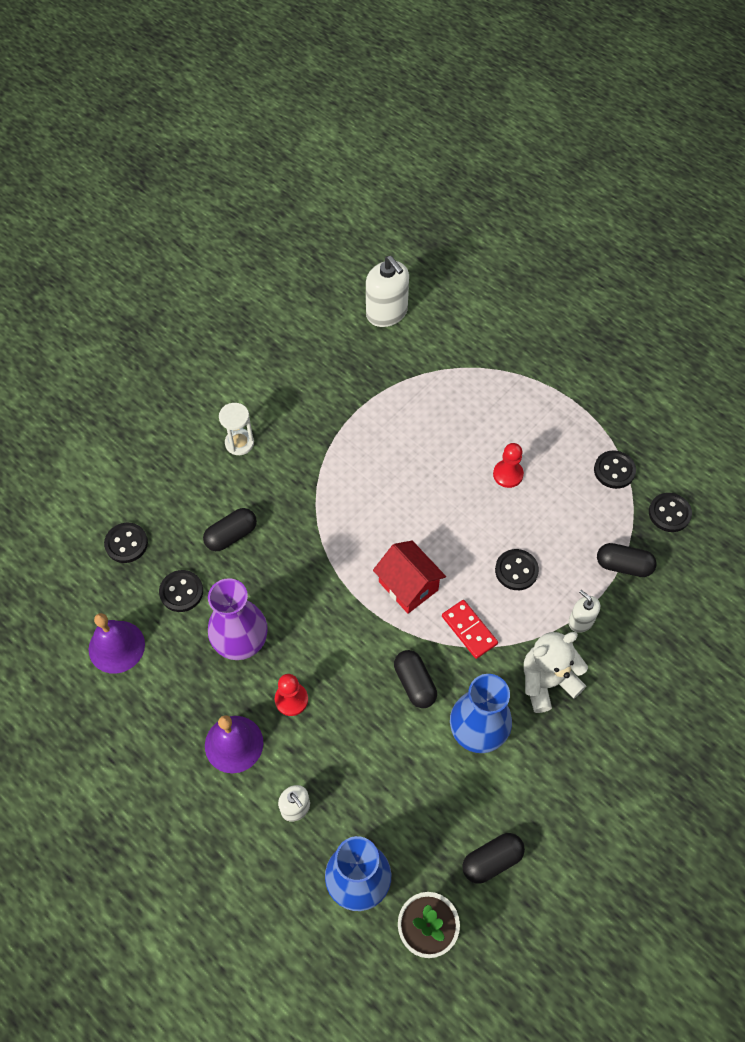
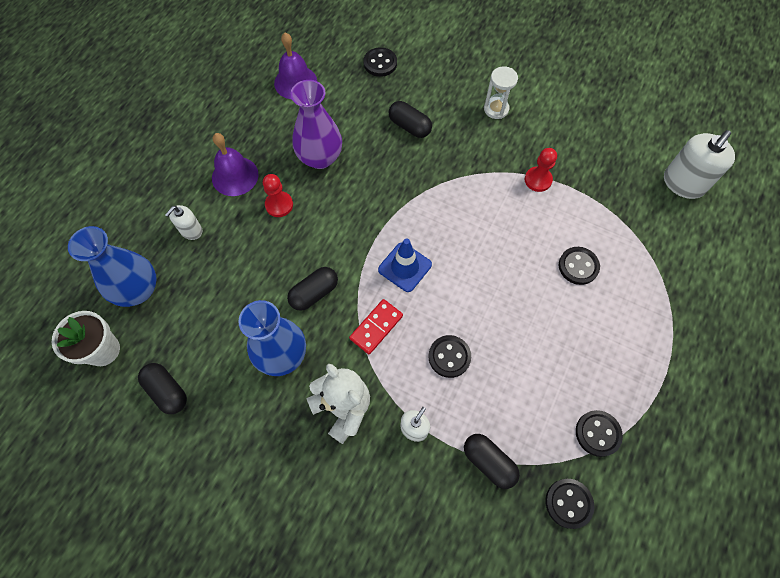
camera: 75 degrees right, 5 degrees up
black button [159,570,203,612] -> black button moved to [559,247,600,285]
red house [373,541,446,614] -> blue traffic cone [378,238,432,292]
red pawn [493,443,524,488] -> red pawn moved to [525,148,557,192]
black capsule [597,543,657,577] -> black capsule turned 45 degrees counterclockwise [464,434,520,489]

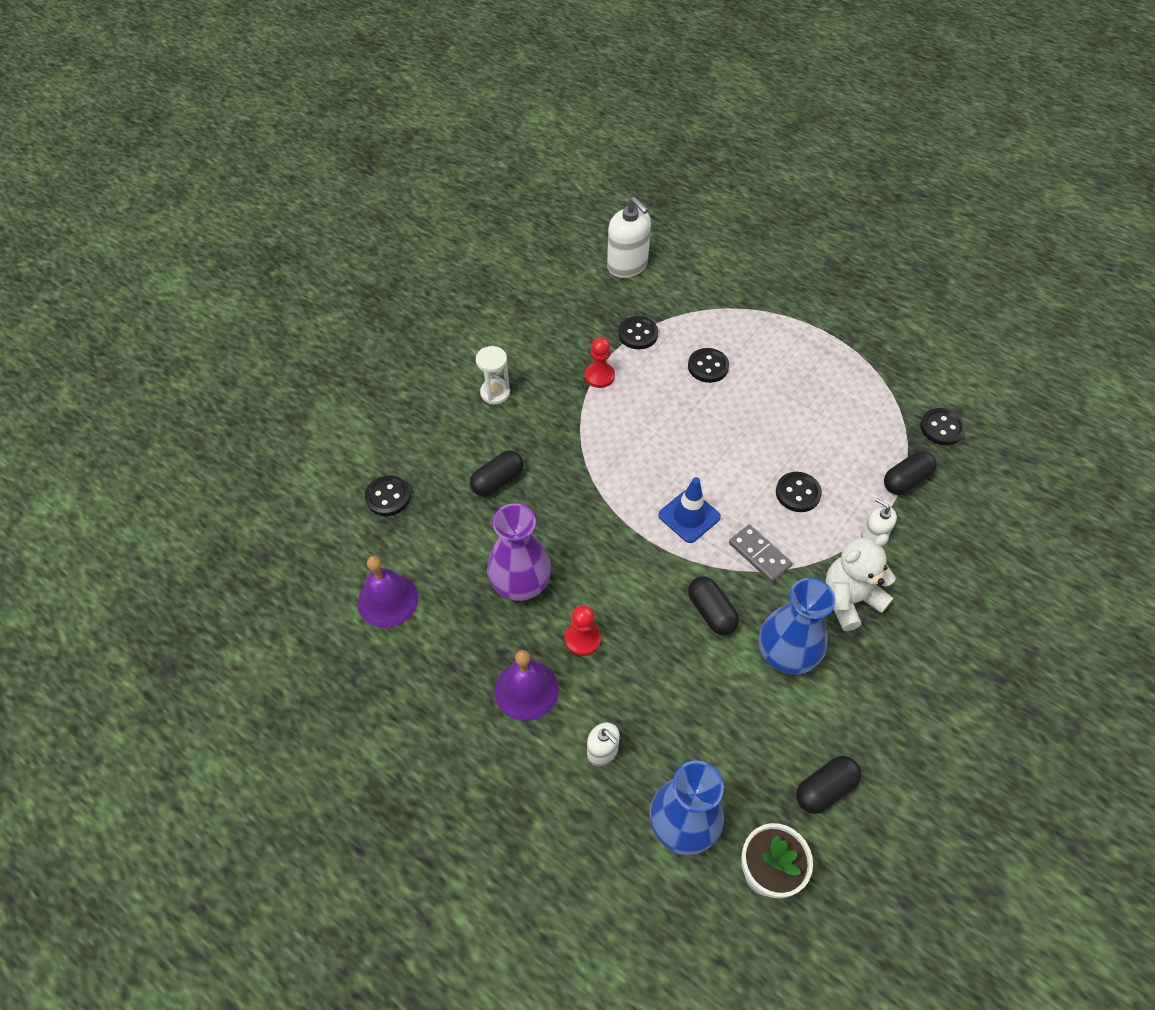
camera: 80 degrees left, 10 degrees down
red domino [349,299,403,354] -> grey domino [729,524,793,582]
black button [576,410,623,457] -> black button moved to [618,316,658,349]

